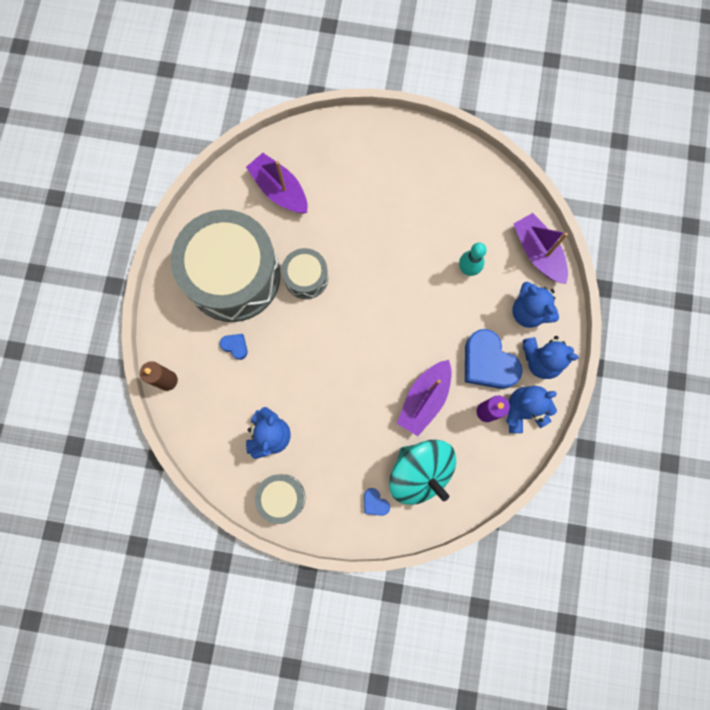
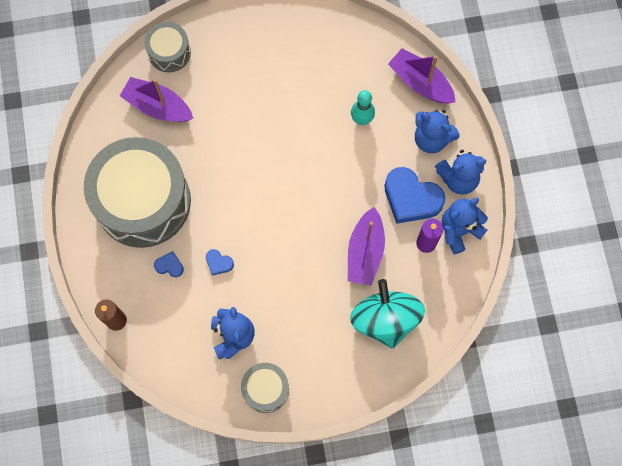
camera: 20 degrees left, 5 degrees down
grey drum [282,248,328,299] -> grey drum moved to [144,22,191,72]
blue heart [364,488,390,516] -> blue heart moved to [206,249,234,276]
turquoise spinning top [389,439,456,505] -> turquoise spinning top turned 135 degrees counterclockwise [350,279,425,349]

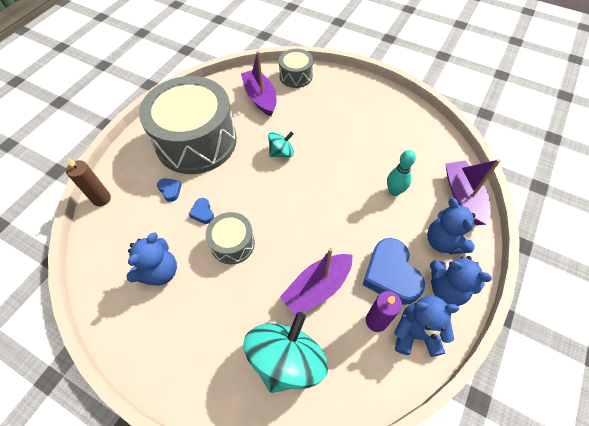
camera: 40 degrees right, 15 degrees down
grey drum [241,363,289,413] -> grey drum moved to [205,212,255,264]
none -> turquoise spinning top [268,132,294,157]

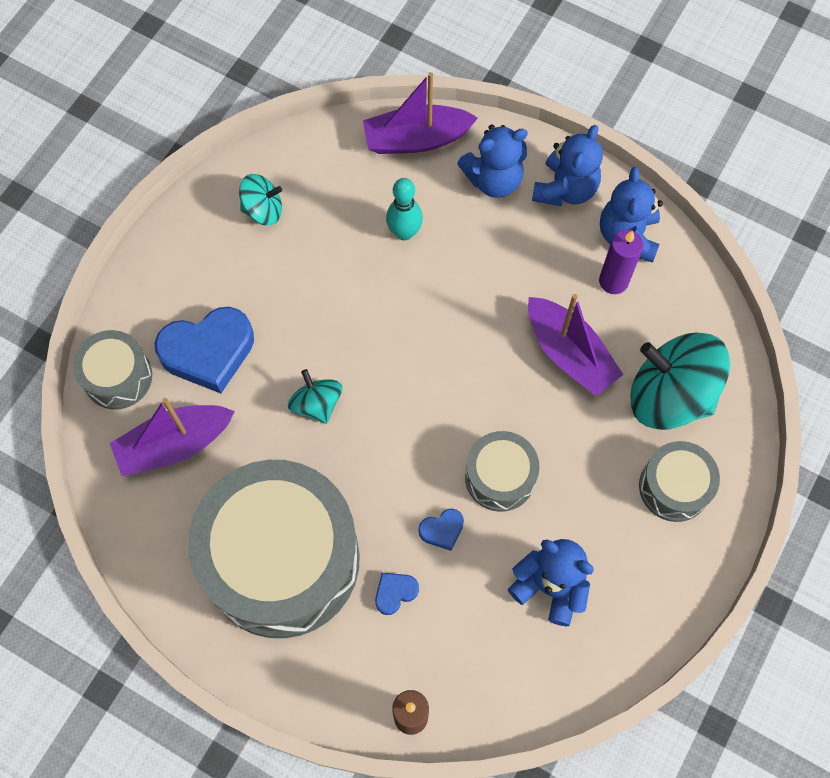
camera: 90 degrees left, 10 degrees up
blue heart [363,238,425,305] -> blue heart moved to [154,307,254,393]
none -> turquoise spinning top [239,174,282,225]
none -> grey drum [639,441,720,522]

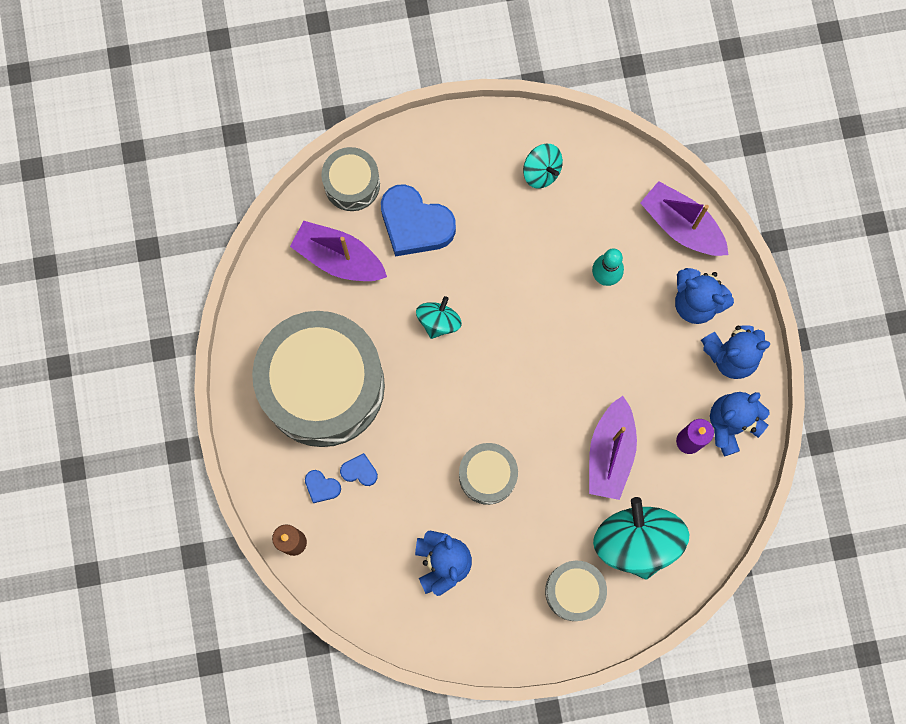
camera: 50 degrees right, 10 degrees up
blue heart [419,509,464,551] -> blue heart moved to [305,470,341,503]

